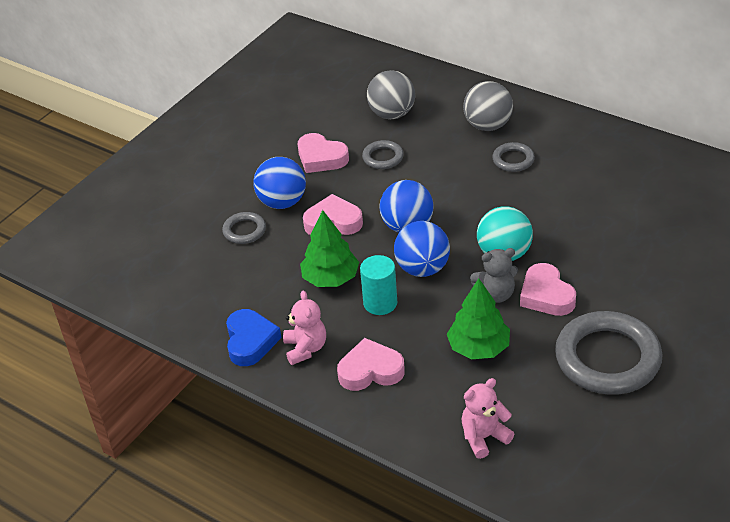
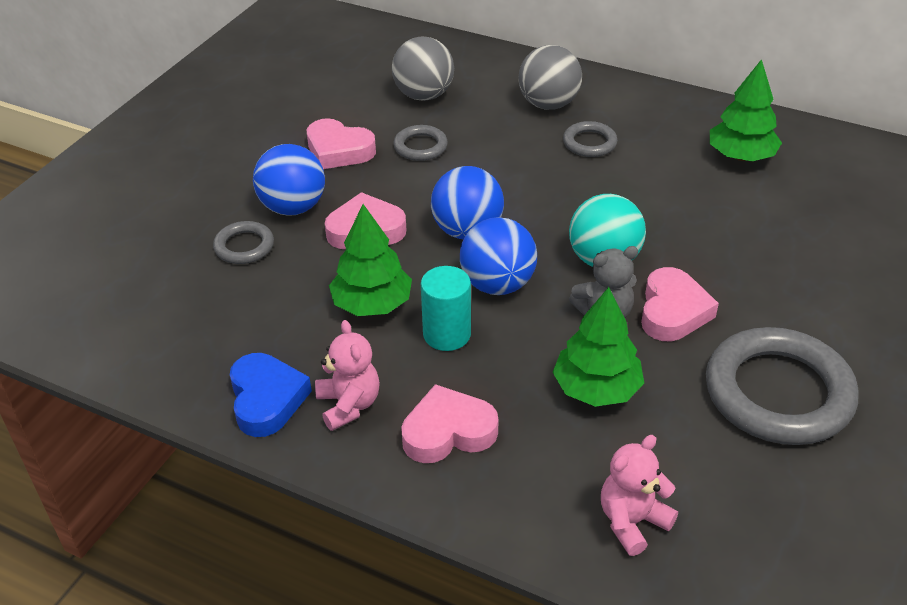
camera: 10 degrees left, 0 degrees up
pink heart [520,263,576,316] -> pink heart turned 135 degrees counterclockwise [641,267,719,341]
none -> green tree [710,59,782,161]

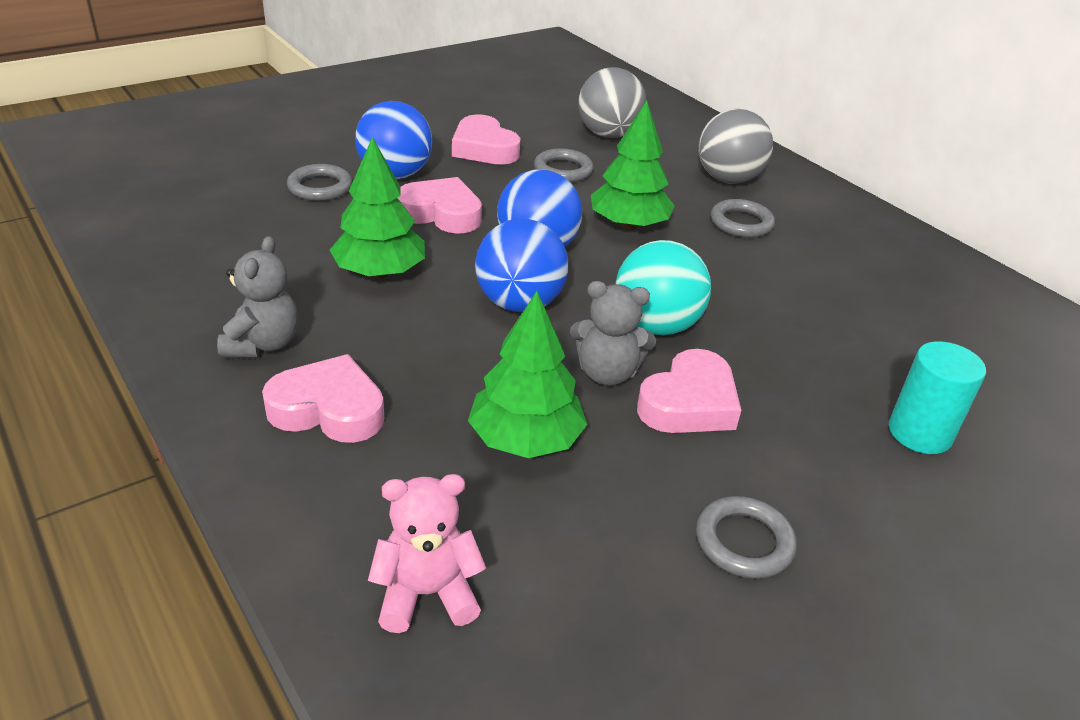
camera: 25 degrees right, 5 degrees down
blue heart [230,353,312,437] -> none
pink teddy bear [315,320,380,431] -> grey teddy bear [217,236,298,357]
turquoise cylinder [421,266,471,351] -> turquoise cylinder moved to [889,341,986,454]
grey ring [706,327,859,445] -> grey ring [696,496,797,579], size x0.48
green tree [710,59,782,161] -> green tree moved to [591,100,675,230]

